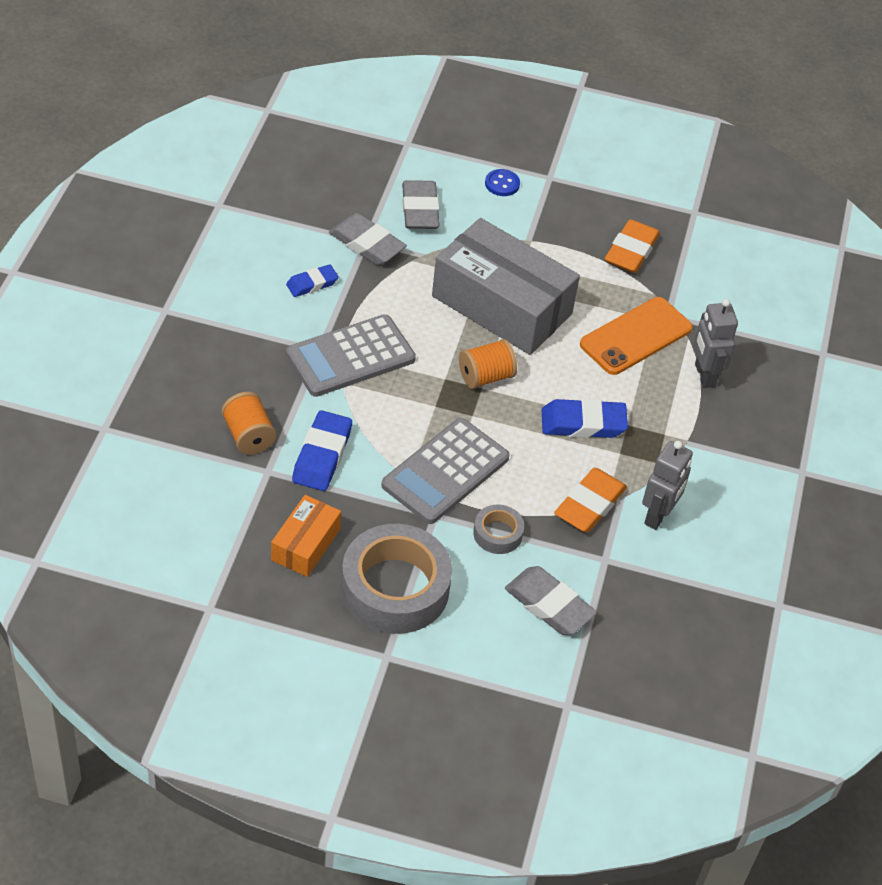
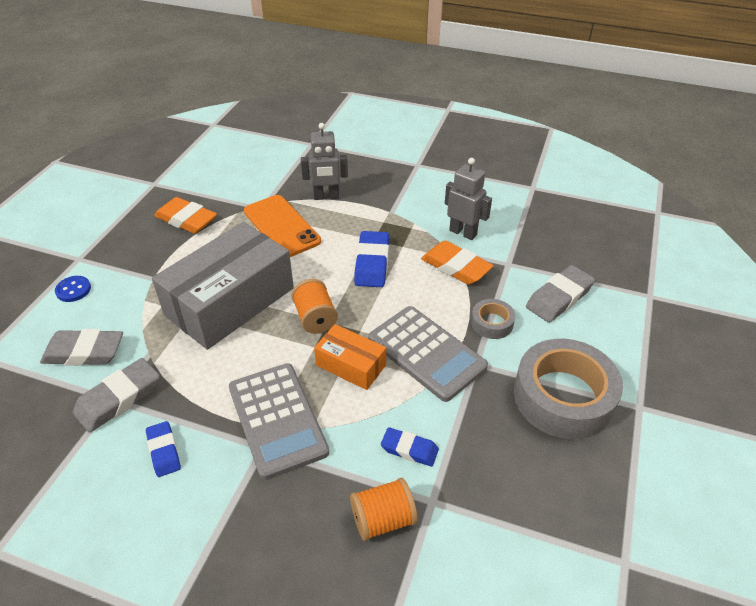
camera: 80 degrees left, 5 degrees down
orange box [271,495,341,577] -> orange box moved to [314,324,386,390]
blue eraser [292,410,352,491] -> blue eraser [381,427,439,467], size x0.62

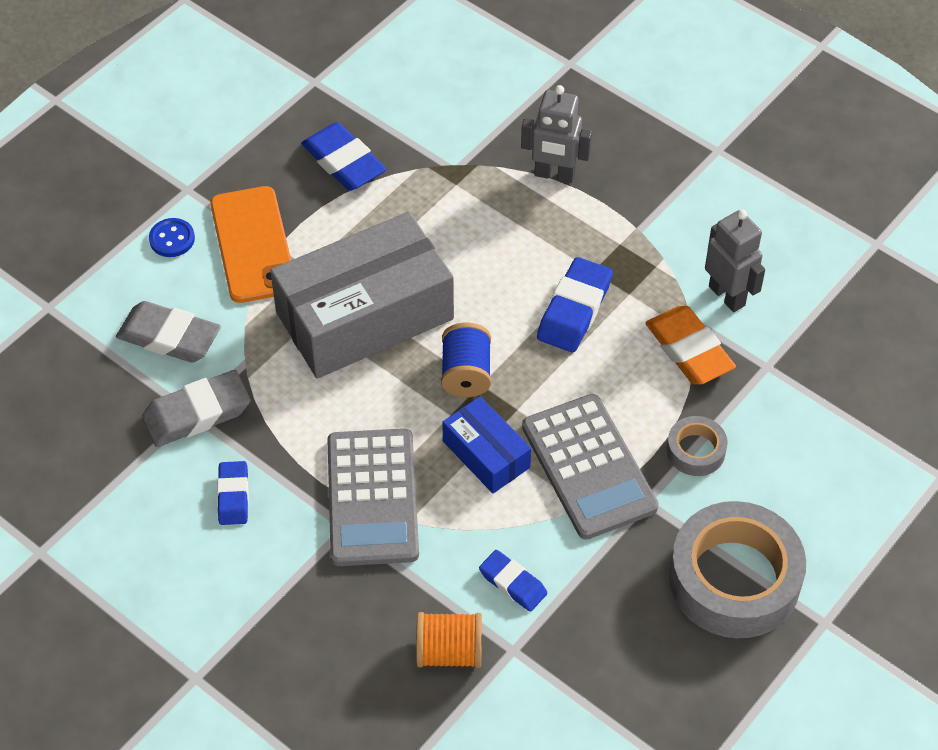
camera: 20 degrees right, 10 degrees up
orange eraser [154,197,217,234] -> blue eraser [301,122,386,191]
orange phone [244,195,321,257] -> orange phone moved to [210,186,291,303]
orange spool [291,279,338,334] -> blue spool [441,323,491,397]
orange box [314,324,386,390] -> blue box [442,396,531,493]
grey eraser [526,265,595,323] -> none

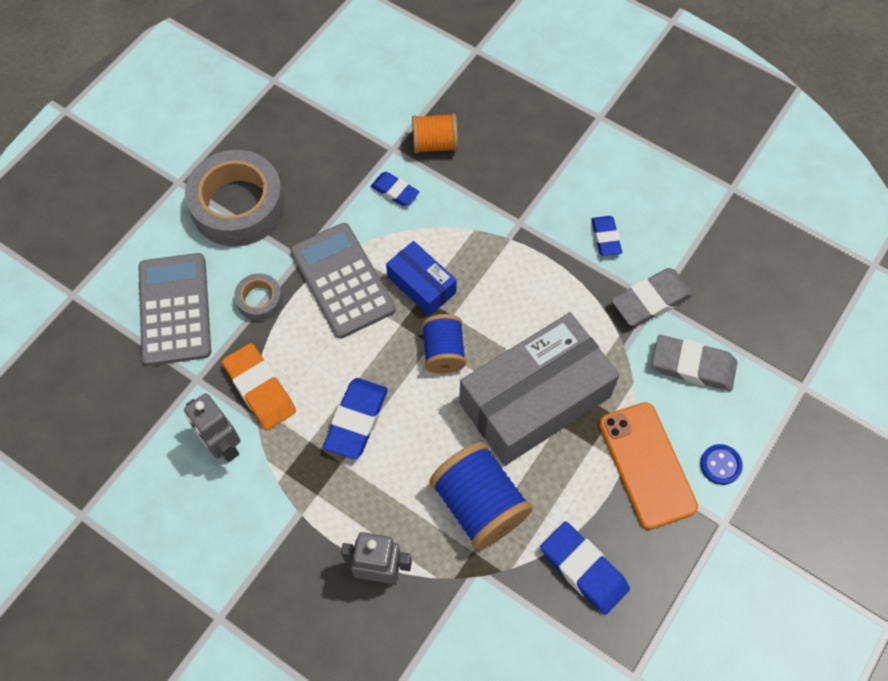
camera: 175 degrees right, 10 degrees up
grey calculator [327,428,419,566] -> grey calculator moved to [138,253,211,366]
none -> blue spool [429,442,533,550]

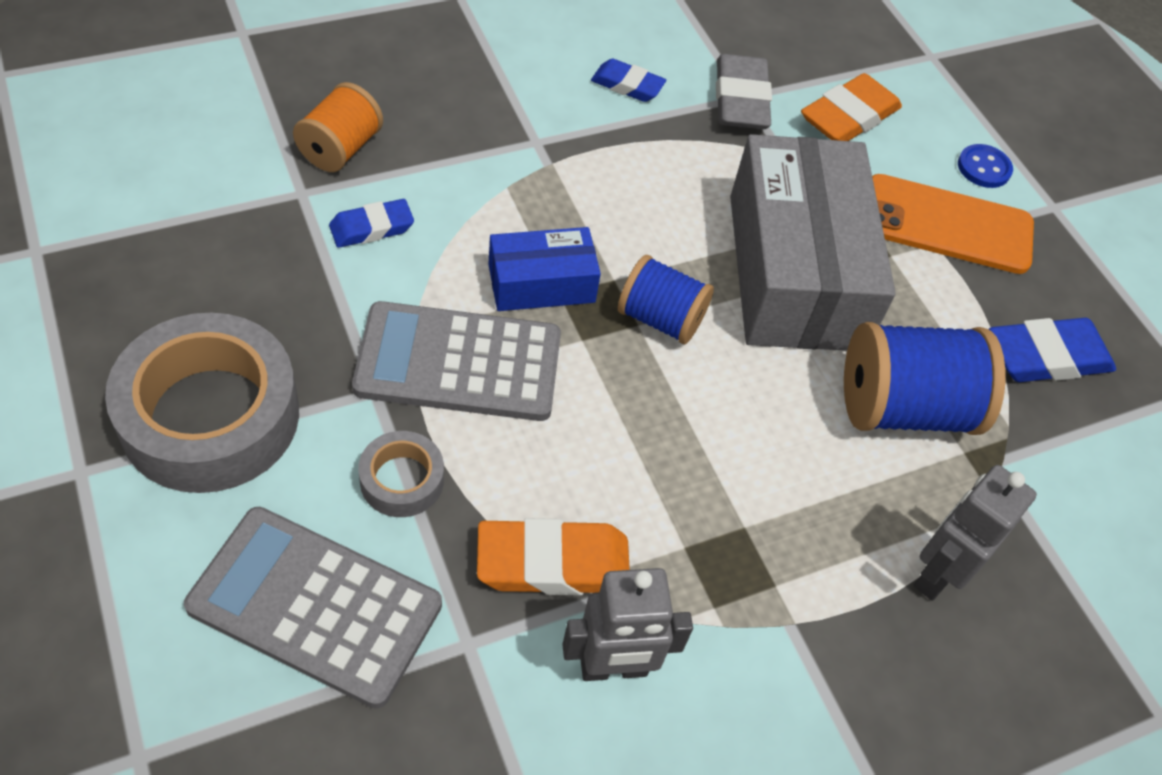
camera: 65 degrees left, 10 degrees down
blue eraser [323,378,388,459] -> none
grey eraser [652,335,737,391] -> orange eraser [801,73,902,141]

